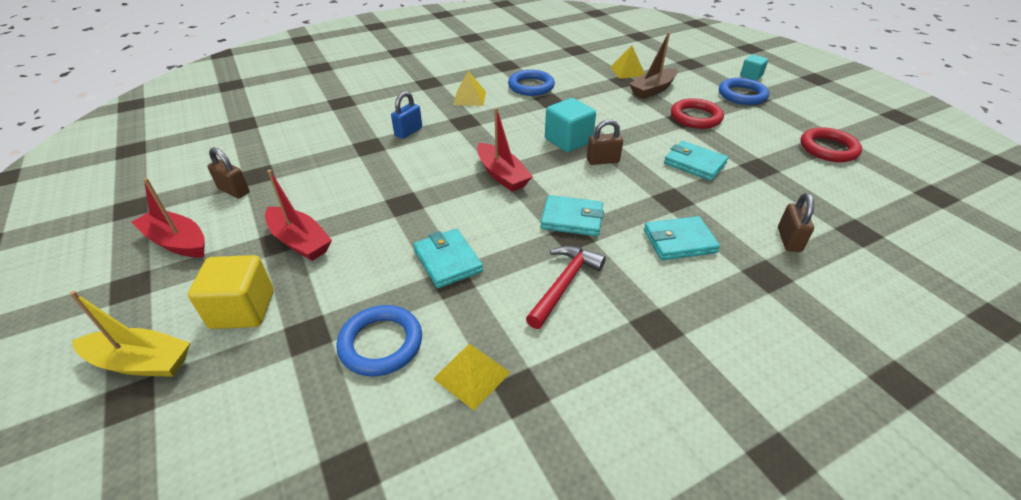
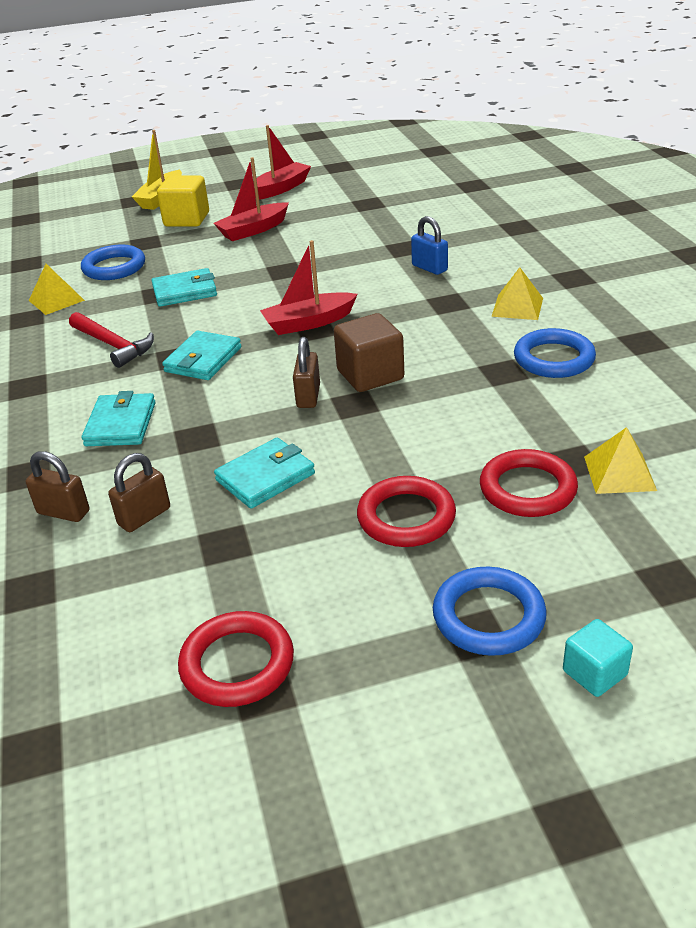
camera: 105 degrees right, 5 degrees down
brown padlock [207,147,250,199] -> brown padlock moved to [108,453,170,532]
turquoise cube [545,98,596,152] -> brown cube [334,313,404,392]
brown boat [629,32,678,99] -> red ring [480,449,578,517]

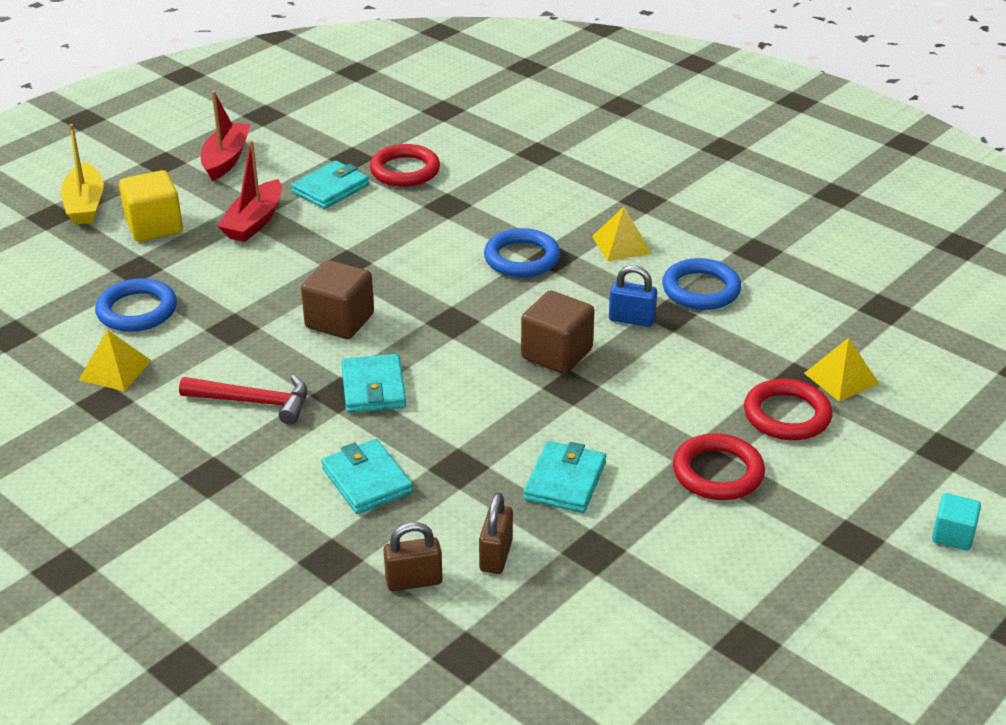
camera: 35 degrees left, 0 degrees up
turquoise wallet [151,268,217,307] -> turquoise wallet moved to [291,161,369,209]
red ring [178,611,294,707] -> red ring moved to [370,144,440,187]
red boat [260,240,358,335] -> none
brown padlock [293,337,320,408] -> none
blue padlock [411,216,448,275] -> blue padlock moved to [609,265,657,327]
blue ring [433,567,547,656] -> blue ring moved to [484,228,560,277]
none -> brown cube [301,260,374,339]

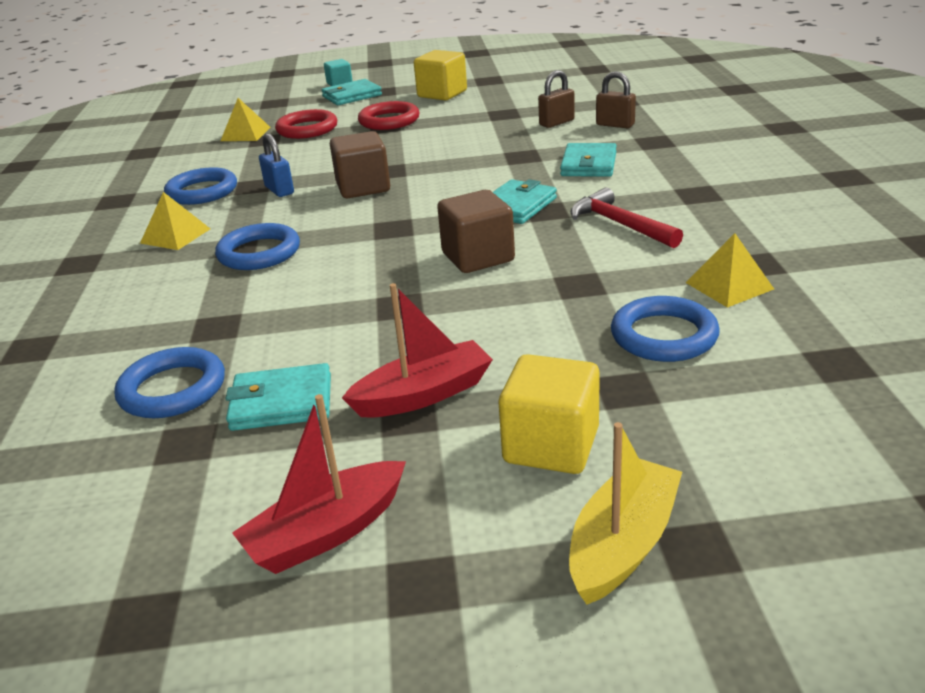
camera: 135 degrees left, 5 degrees down
red ring [370,144,440,187] -> blue ring [114,347,225,418]
turquoise wallet [524,441,606,513] -> turquoise wallet moved to [322,79,382,105]
none -> yellow cube [414,50,467,100]

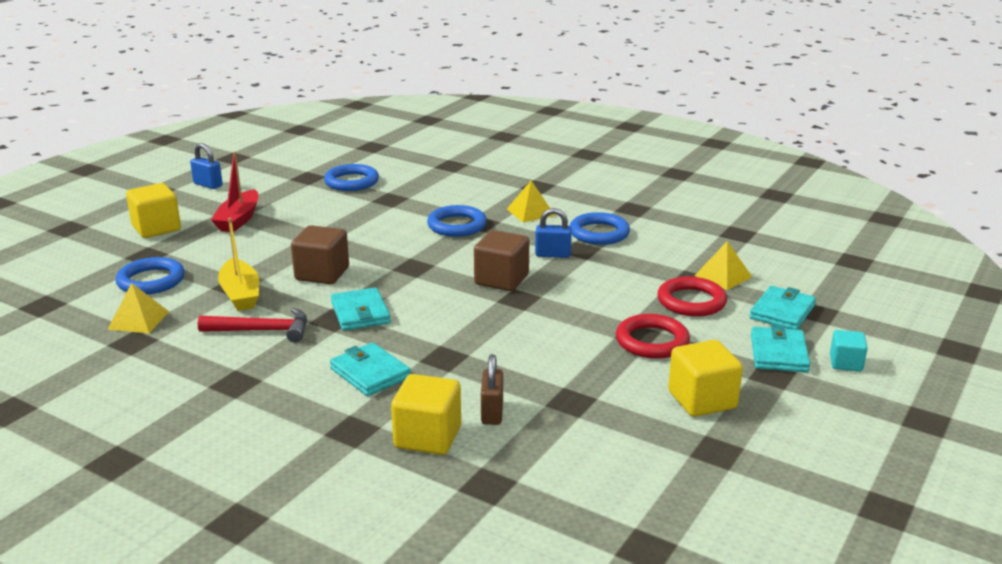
camera: 125 degrees right, 5 degrees down
turquoise wallet [226,363,331,431] -> turquoise wallet moved to [749,286,816,330]
red boat [232,394,406,574] -> blue padlock [190,143,223,189]
yellow boat [569,422,682,604] -> yellow boat moved to [218,218,259,311]
brown padlock [596,71,636,128] -> yellow cube [391,374,461,455]

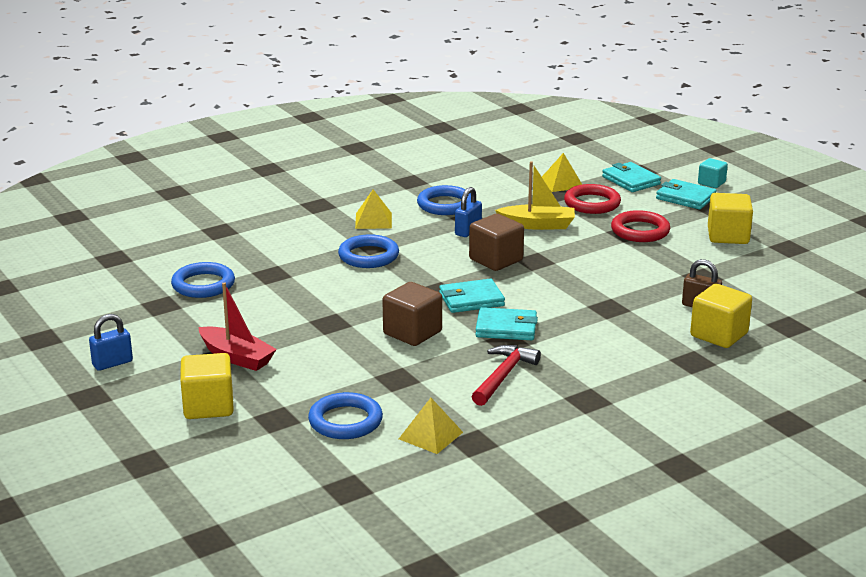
camera: 65 degrees left, 0 degrees up
yellow boat [218,218,259,311] -> yellow boat moved to [495,161,575,230]
turquoise wallet [330,342,411,396] -> turquoise wallet moved to [439,279,505,313]

